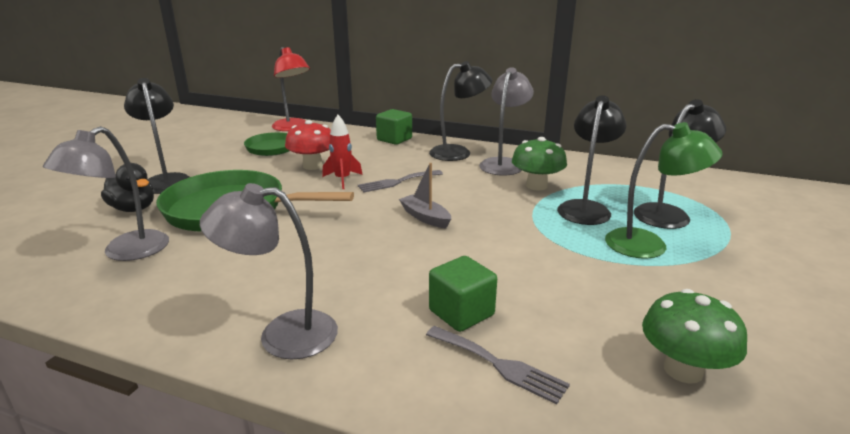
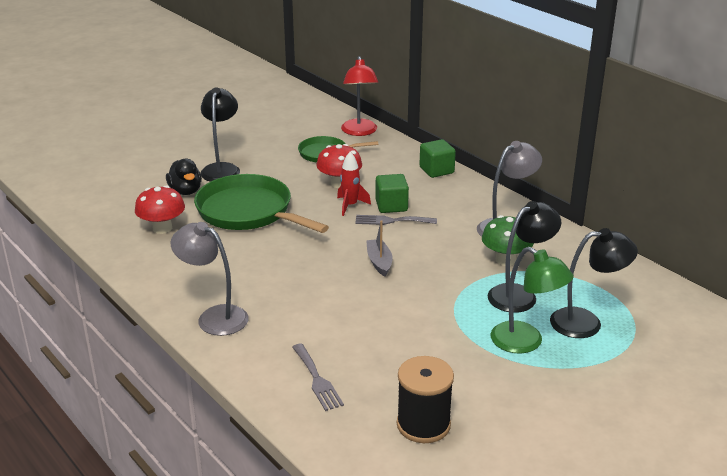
camera: 30 degrees right, 5 degrees up
grey lamp [43,126,169,261] -> red mushroom [135,185,185,234]
black lamp [429,61,492,161] -> none
green cube [429,256,497,332] -> green cube moved to [375,174,409,213]
green mushroom [642,289,747,384] -> black spool [397,356,454,443]

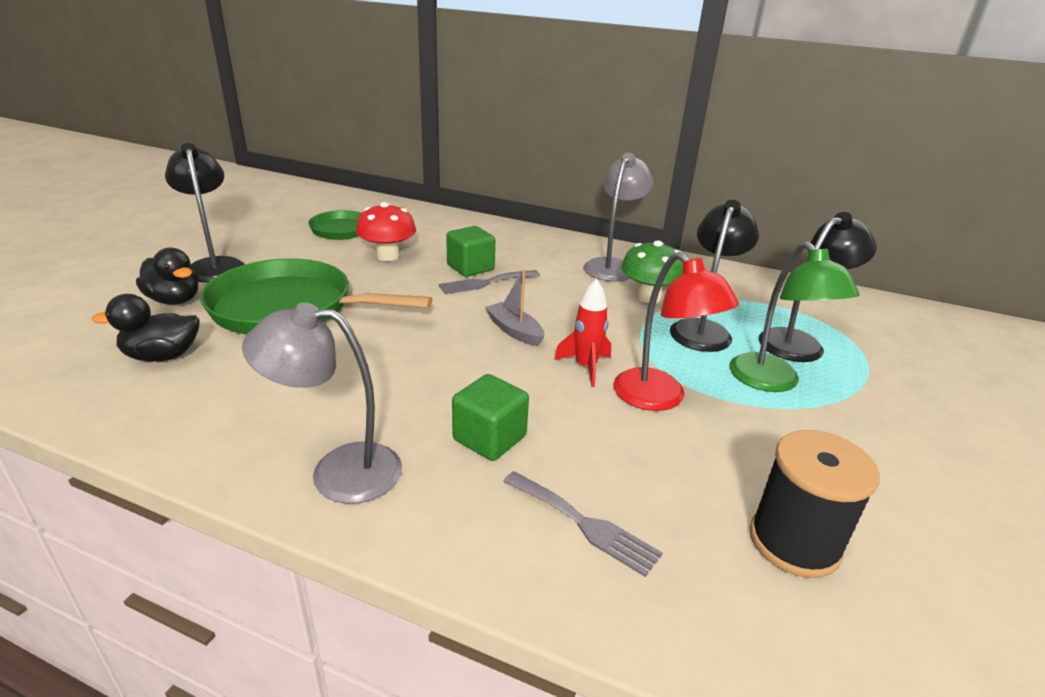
camera: 30 degrees left, 0 degrees up
red mushroom [135,185,185,234] -> black duck [91,294,200,362]
red rocket [337,152,371,216] -> red rocket moved to [554,278,611,387]
red lamp [341,56,379,136] -> red lamp moved to [614,252,739,411]
green cube [419,139,456,178] -> green cube moved to [452,374,529,461]
green lamp [490,247,574,354] -> green lamp turned 60 degrees clockwise [729,241,859,392]

